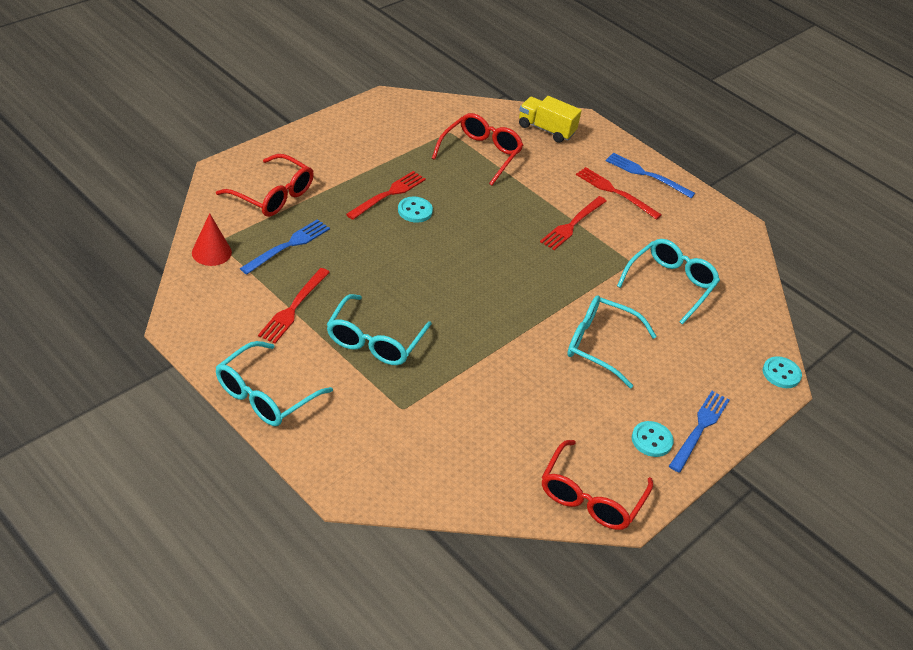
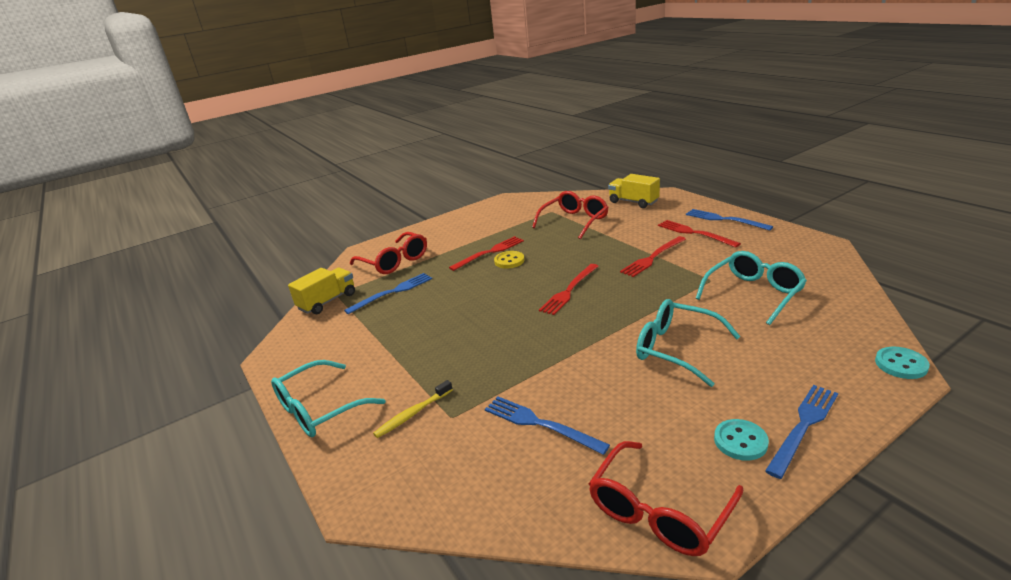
camera: 20 degrees right, 15 degrees down
red cone [192,213,232,266] -> yellow truck [288,268,355,314]
red fork [258,268,330,343] -> red fork moved to [539,264,599,315]
turquoise glasses [327,294,432,365] -> none
turquoise button [398,197,433,223] -> yellow button [494,251,525,269]
none -> yellow toothbrush [373,380,453,438]
none -> blue fork [485,396,610,455]

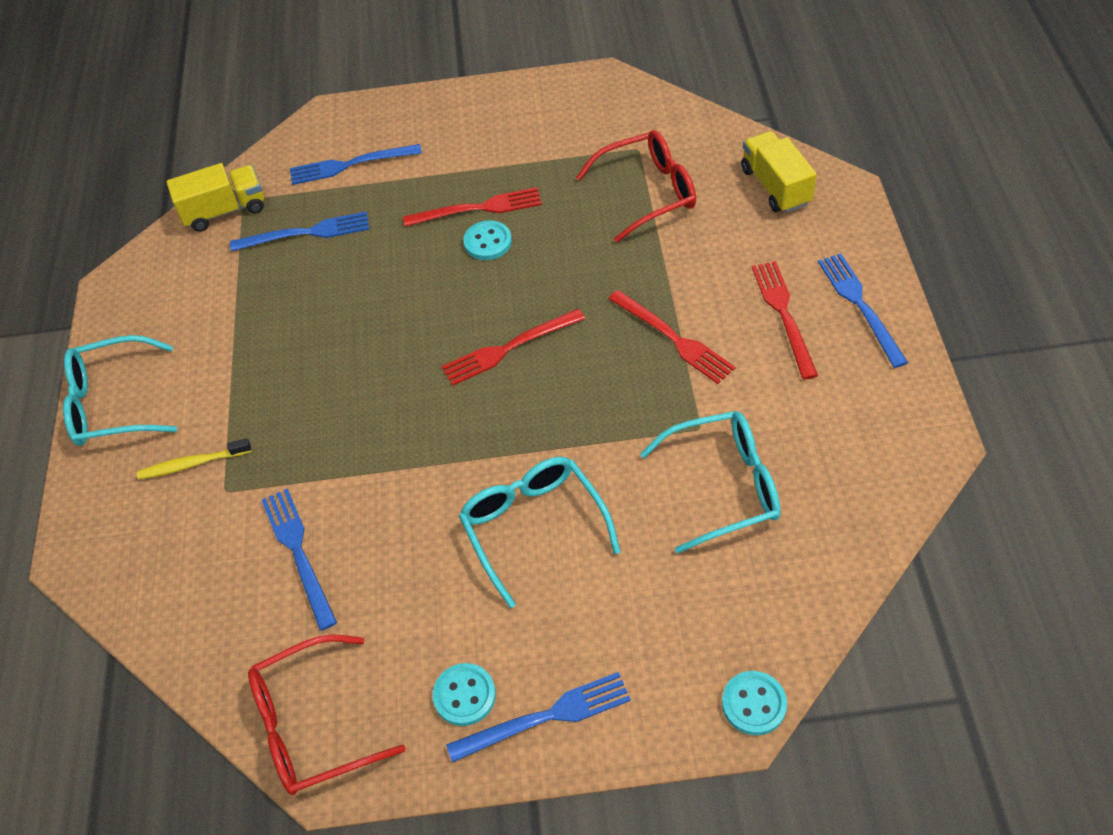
camera: 30 degrees right, 25 degrees up
red glasses [350,232,427,274] -> blue fork [290,144,422,185]
yellow button [494,251,525,269] -> turquoise button [463,220,512,260]
red fork [620,236,686,277] -> red fork turned 120 degrees counterclockwise [609,290,736,384]

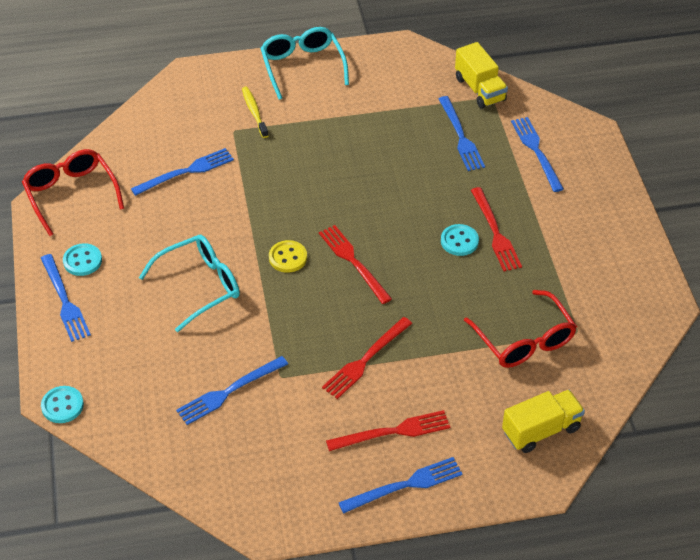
camera: 80 degrees right, 5 degrees down
turquoise glasses [640,411,780,554] -> blue fork [176,356,288,425]
none -> yellow button [269,240,307,273]

